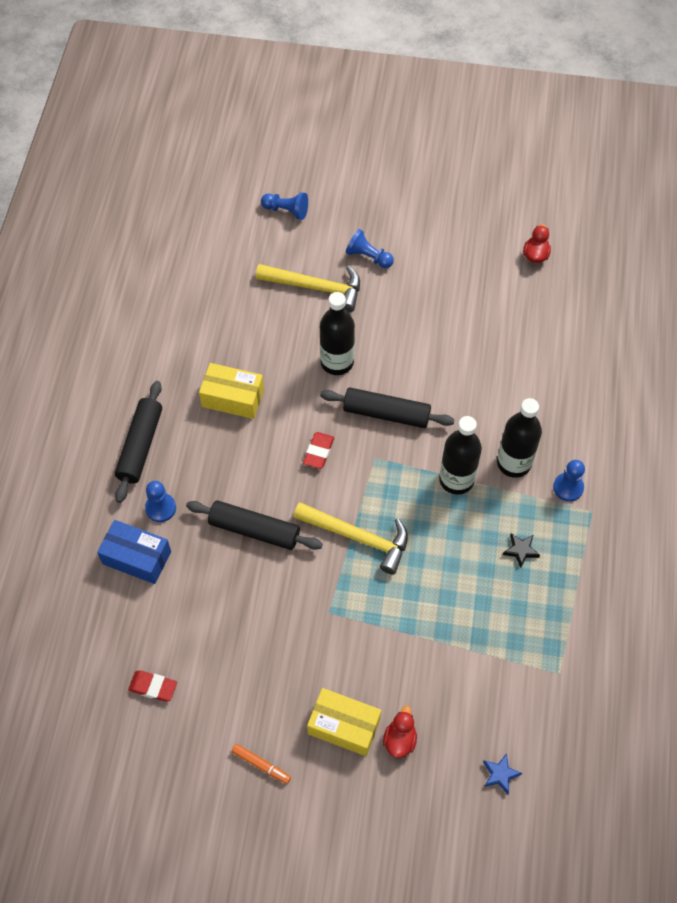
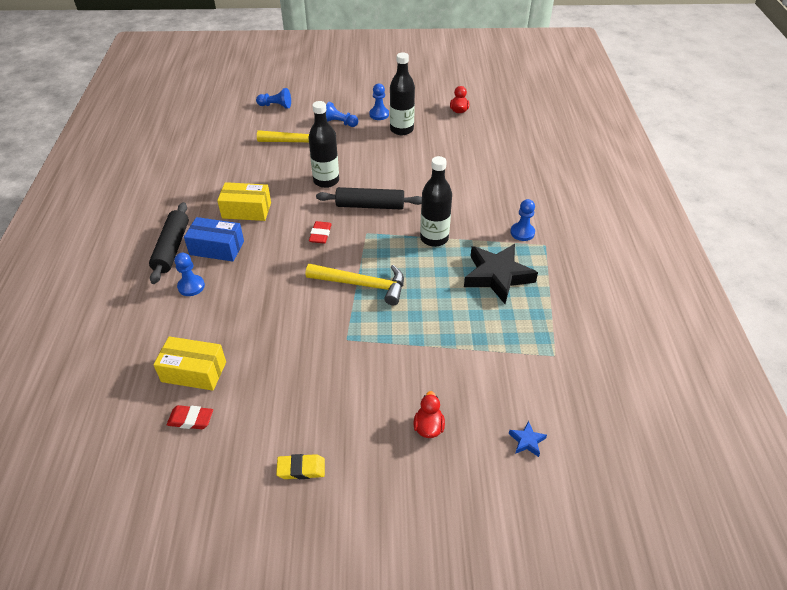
camera: 10 degrees left, 15 degrees down
blue box [97,520,171,584] -> blue box moved to [184,217,244,261]
black rolling pin [186,500,323,550] -> none
orange marker [232,744,291,784] -> yellow eraser [276,454,325,479]
yellow box [307,688,381,756] -> yellow box moved to [153,336,226,391]
black bottle [497,398,542,478] -> black bottle moved to [390,53,415,135]
black star [503,533,540,568] -> black star [464,244,538,304], size x2.39
none -> blue pawn [369,83,389,120]

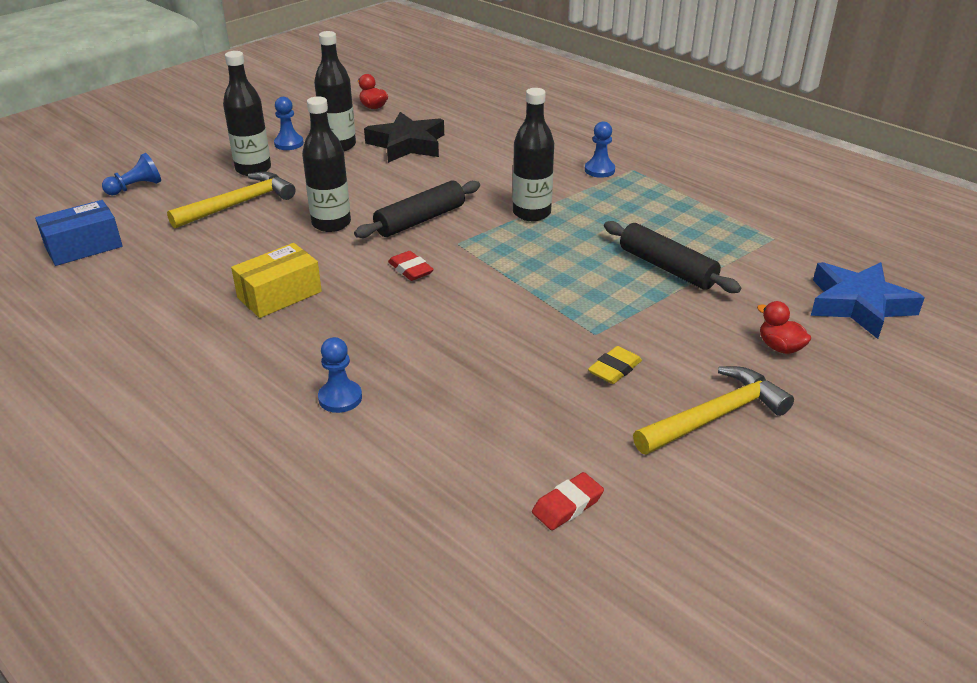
camera: 45 degrees left, 10 degrees down
black rolling pin [149,202,189,284] -> black rolling pin moved to [604,221,741,293]
yellow box [153,336,226,391] -> none
blue box [184,217,244,261] -> blue box moved to [35,200,123,266]
yellow eraser [276,454,325,479] -> yellow eraser moved to [588,346,642,384]
yellow hammer [306,264,404,305] -> yellow hammer moved to [633,366,794,454]
blue pawn [326,102,358,127] -> black bottle [223,51,271,176]
black star [464,244,538,304] -> black star moved to [364,112,444,163]
blue star [509,421,547,457] -> blue star [811,262,925,339], size x2.39

